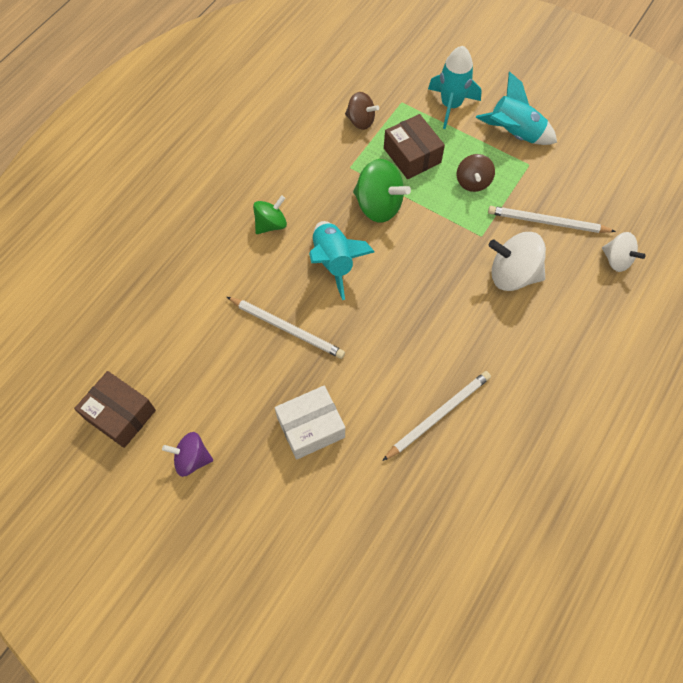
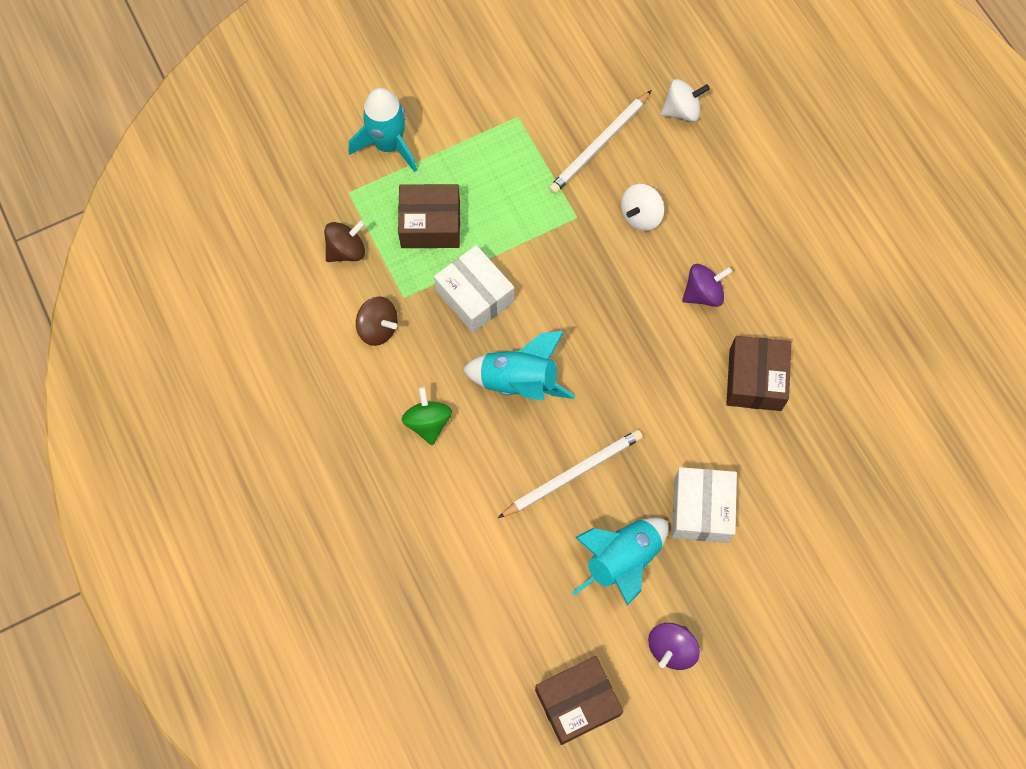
camera: 60 degrees left, 5 degrees up
green spinning top [353,159,411,222] -> white box [434,245,514,333]
white pencil [382,371,491,461] -> brown box [727,336,791,411]
brown spinning top [457,154,495,192] -> brown spinning top moved to [356,296,398,346]
turquoise rocket [476,72,557,145] -> turquoise rocket moved to [572,518,669,606]
white spinning top [489,232,546,291] -> white spinning top [621,184,664,231], size x0.63
none -> purple spinning top [682,264,732,307]

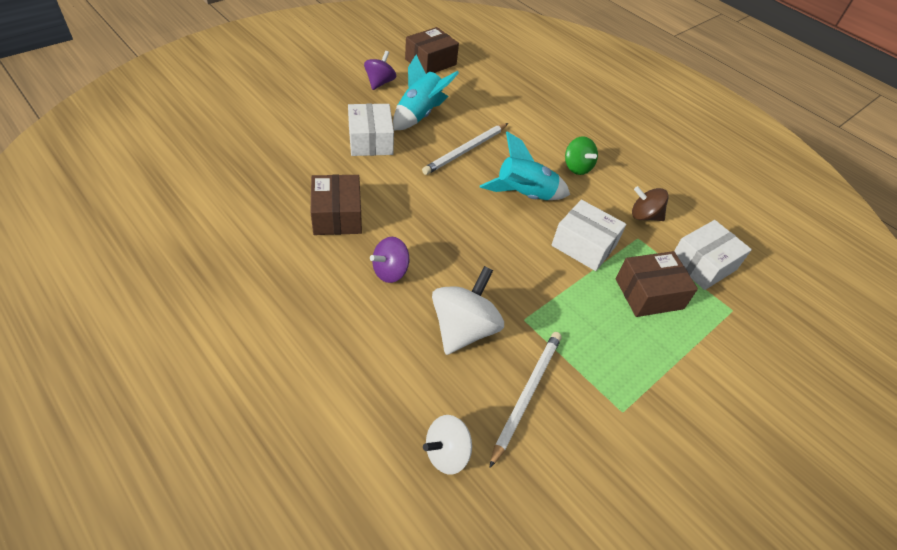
camera: 160 degrees right, 20 degrees down
brown spinning top [324,220,365,262] -> white box [674,220,752,290]
turquoise rocket [349,88,417,172] -> none
white spinning top [621,184,664,231] -> white spinning top [432,266,504,355], size x1.59

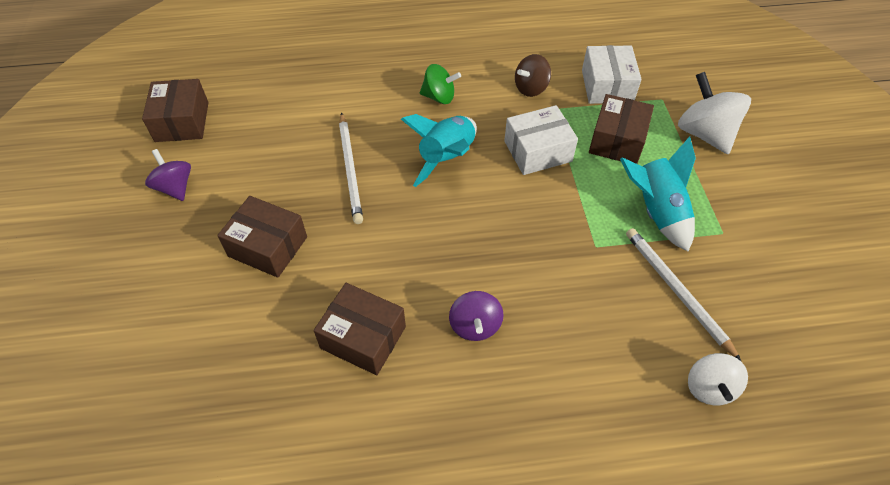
camera: 50 degrees left, 5 degrees up
white box [348,104,394,156] -> brown box [217,196,307,278]
turquoise rocket [393,54,459,130] -> turquoise rocket moved to [620,136,696,251]
white spinning top [432,266,504,355] -> white spinning top moved to [678,72,751,154]

